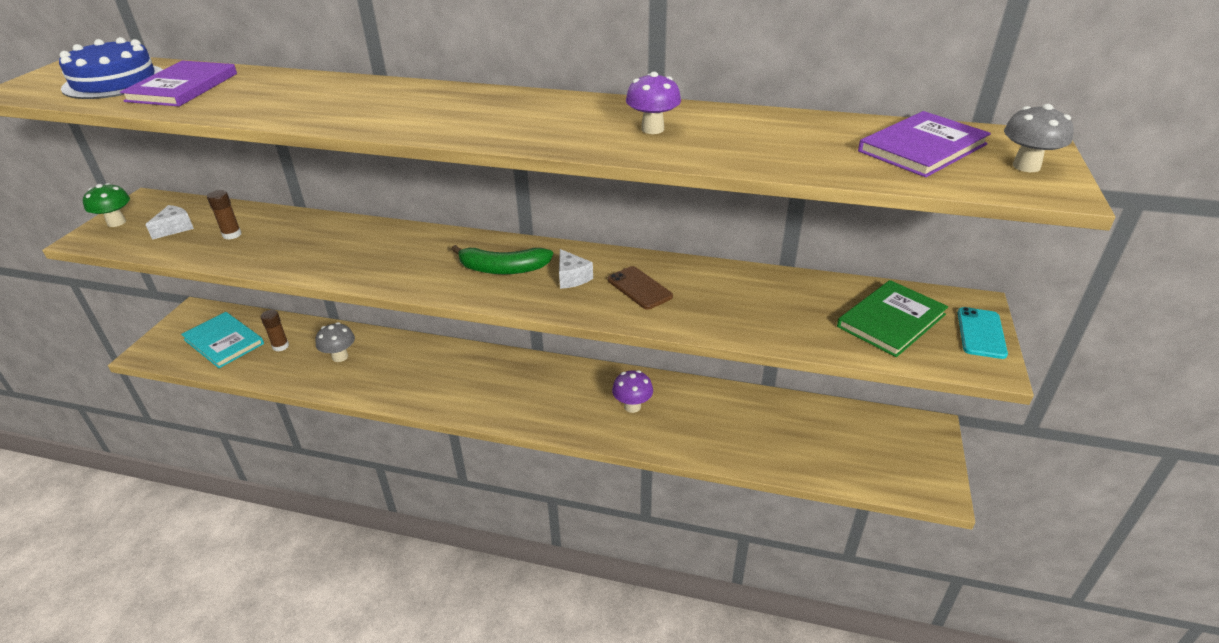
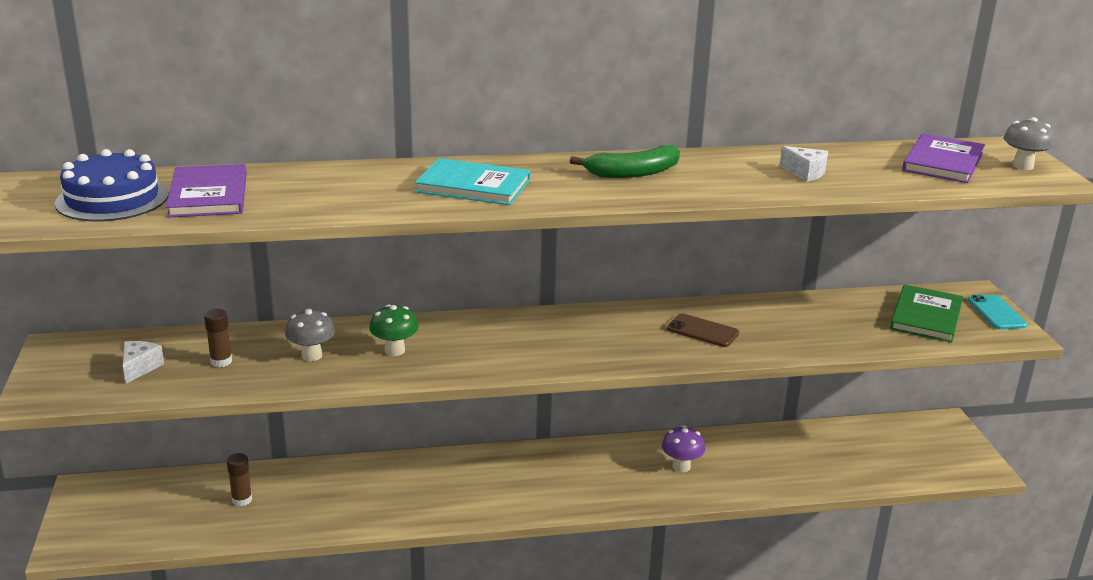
camera: 25 degrees left, 10 degrees down
green mushroom [83,183,130,227] -> green mushroom moved to [369,304,418,356]
turquoise book [181,312,264,368] -> turquoise book moved to [415,158,531,205]
grey mushroom [315,322,355,362] -> grey mushroom moved to [285,309,335,361]
green banana [451,245,553,274] -> green banana moved to [570,145,680,178]
white cheese [559,249,593,289] -> white cheese moved to [780,146,828,182]
purple mushroom [626,72,681,134] -> none

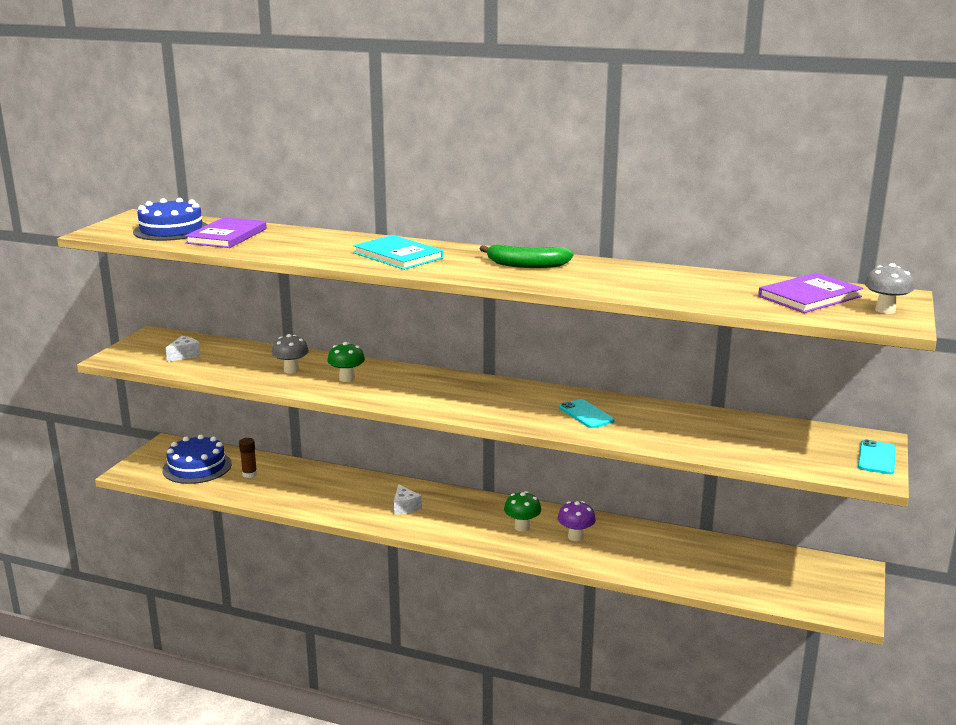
camera: 30 degrees right, 5 degrees down
brown glue stick [204,309,232,367] -> none
brown phone [667,313,739,347] -> turquoise phone [559,399,615,428]
white cheese [780,146,828,182] -> white cheese moved to [394,484,422,514]
green book [890,285,963,343] -> none
none -> blue cake [162,435,232,484]
none -> green mushroom [504,491,541,532]

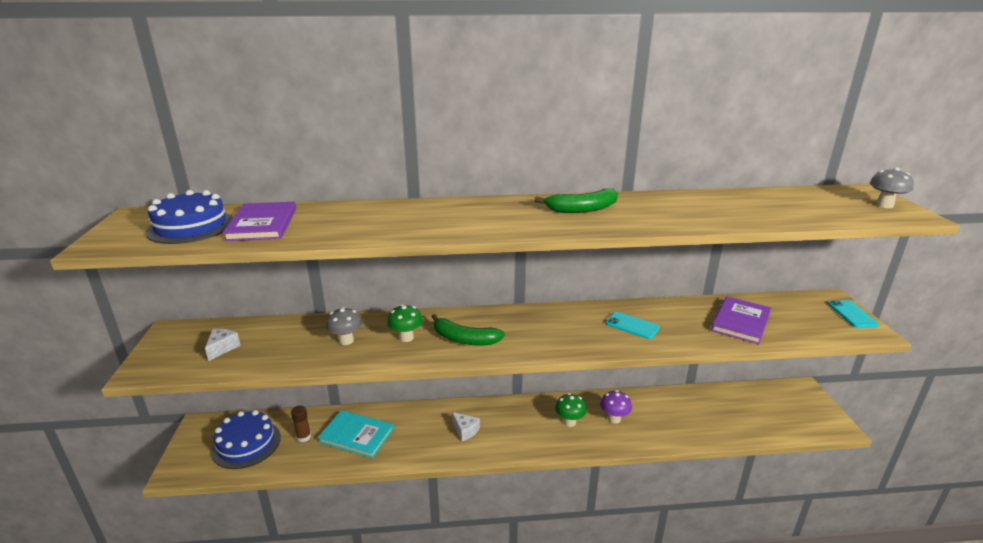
camera: 25 degrees left, 5 degrees up
turquoise book [353,235,444,270] -> turquoise book moved to [318,410,394,458]
purple book [758,273,863,313] -> purple book moved to [711,296,771,344]
none -> green banana [432,314,505,346]

